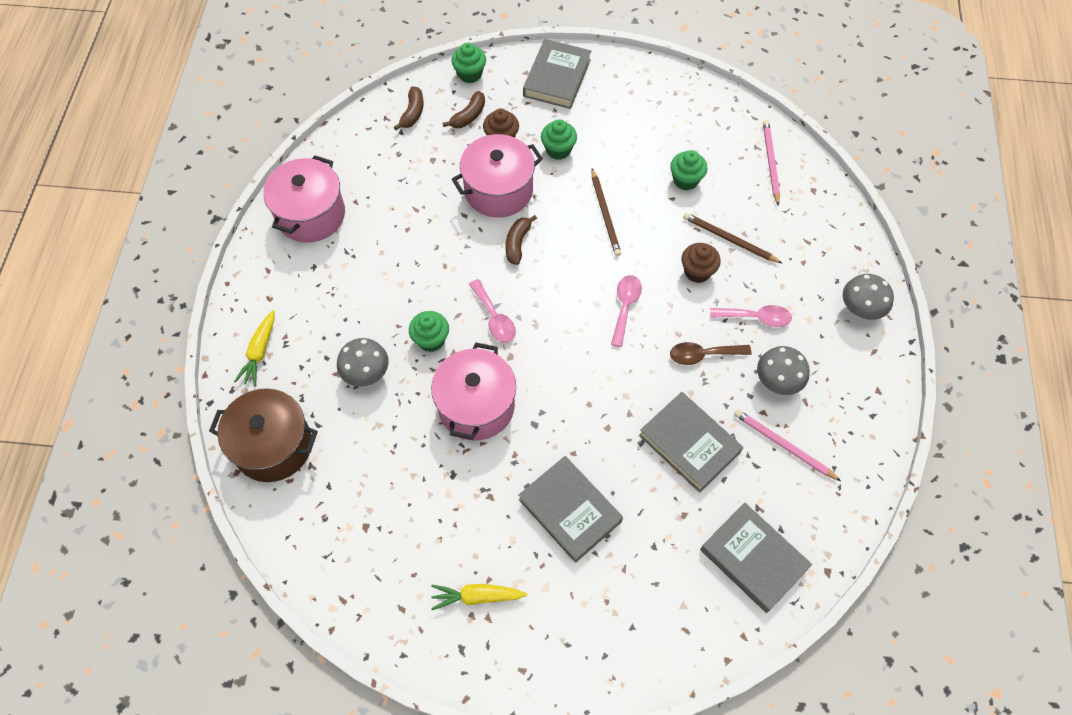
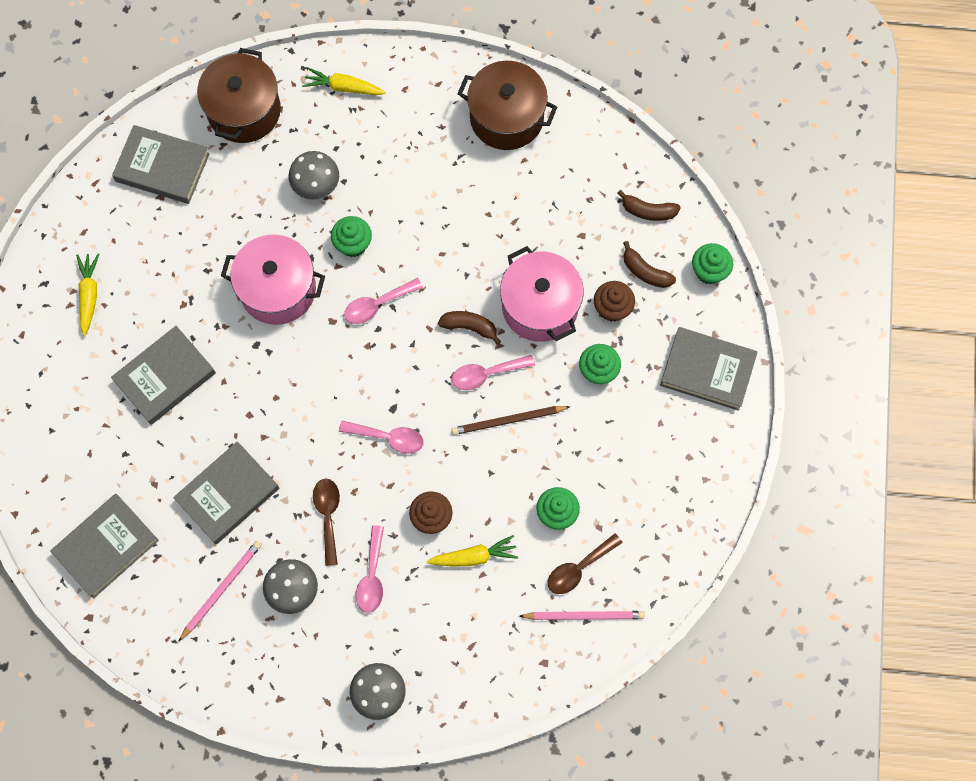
camera: 90 degrees right, 10 degrees up
pink pot [263,155,345,243] -> brown pot [457,61,557,150]
brown pencil [683,213,783,264] -> yellow carrot [426,535,518,567]
none -> grey book [112,125,210,204]
none -> pink spoon [452,355,535,390]
none -> brown spoon [548,533,623,594]

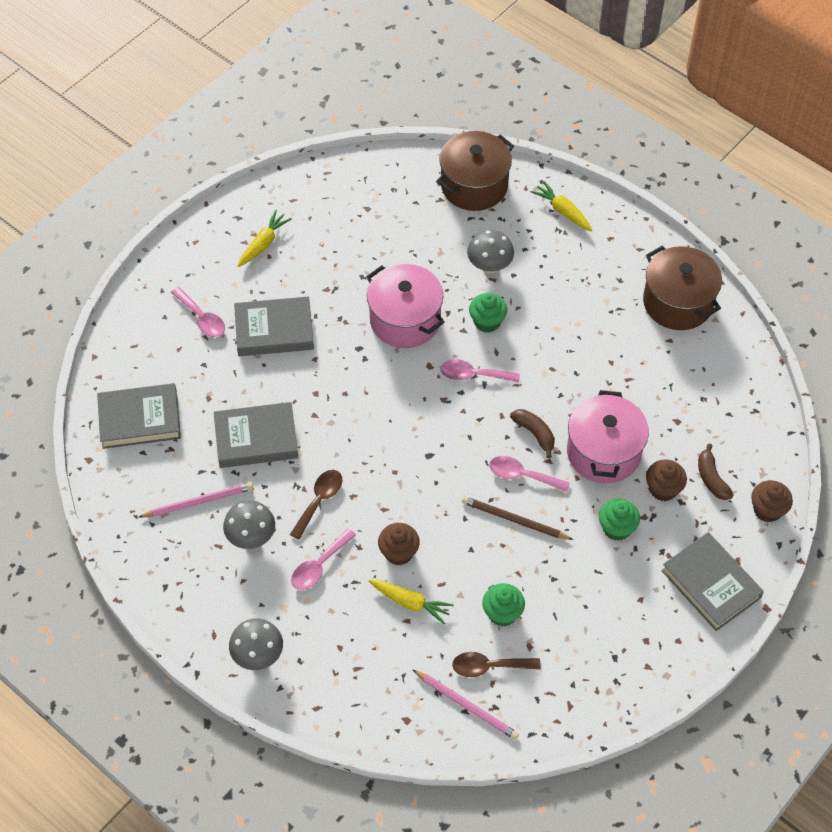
camera: 35 degrees right, 15 degrees down
grey book [112,125,210,204] -> none
pink spoon [339,421,424,454] -> pink spoon moved to [171,287,225,337]
brown banana [617,190,681,221] -> none
green cupcake [692,243,733,284] -> brown cupcake [751,480,793,522]

